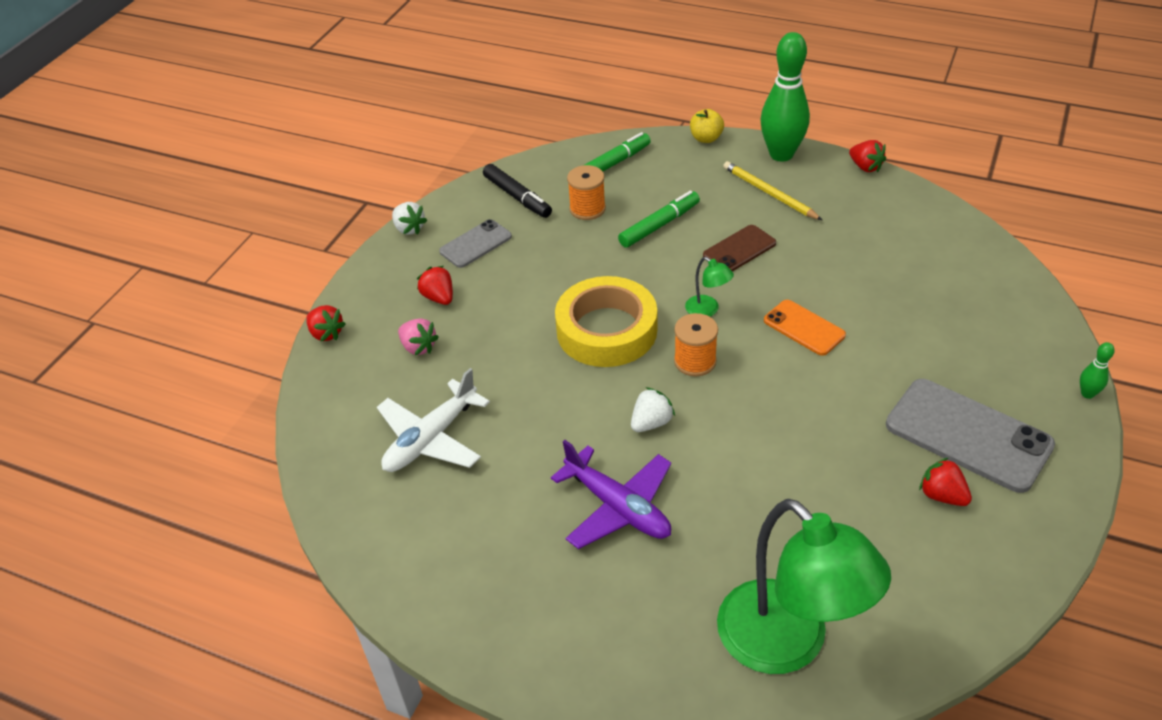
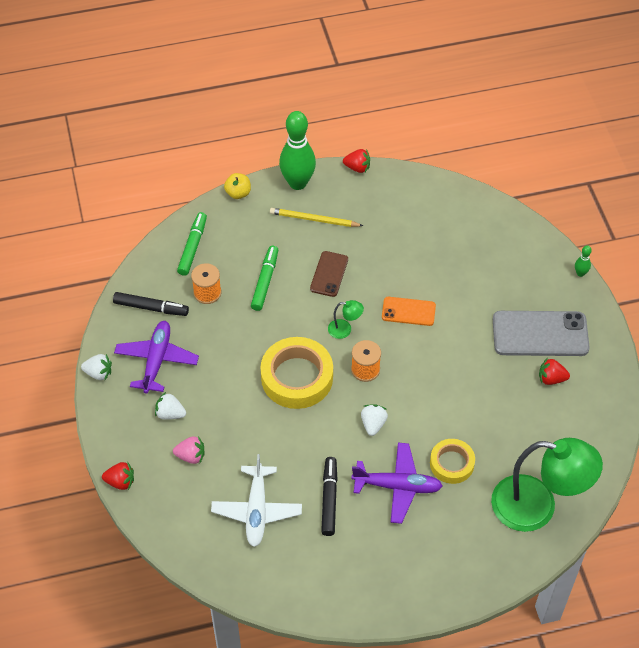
camera: 40 degrees left, 10 degrees up
red strawberry [417,266,453,305] -> white strawberry [155,392,186,420]
grey phone [439,219,512,268] -> purple plane [114,321,199,394]
none -> black marker [321,457,338,536]
none -> yellow tape [430,439,475,484]

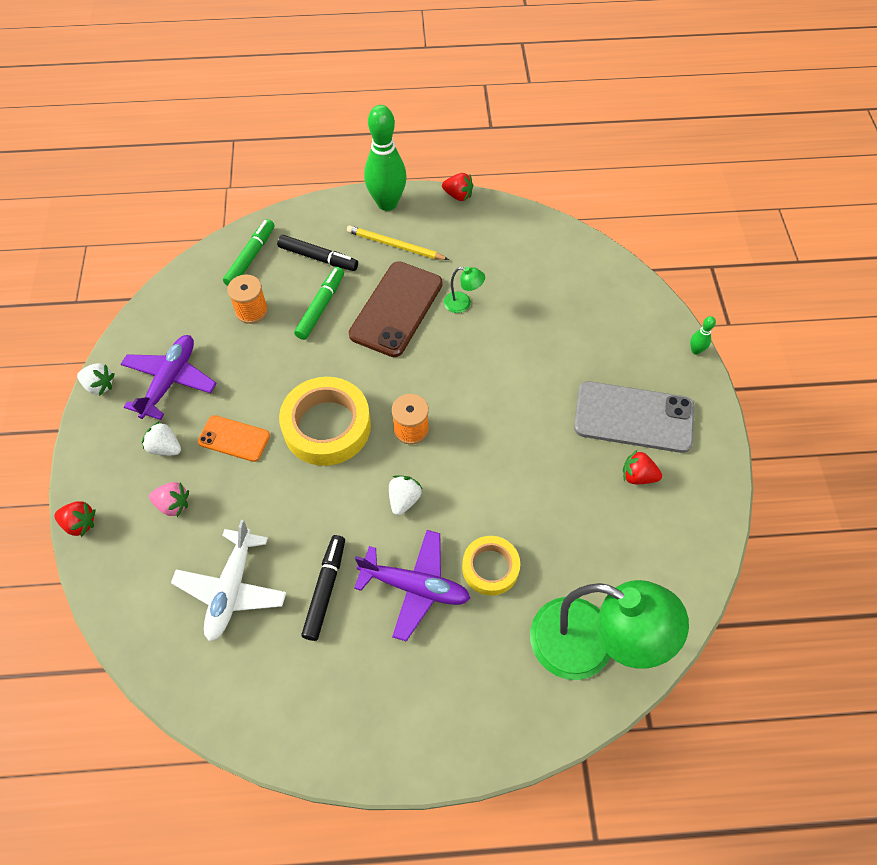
camera: 10 degrees right, 5 degrees up
black marker [113,292,189,316] -> black marker moved to [277,235,358,271]
yellow apple [224,173,251,199] -> none
brown phone [310,251,348,297] -> brown phone [349,261,443,357], size x1.77
green lamp [328,300,364,339] -> green lamp moved to [444,267,485,313]
orange phone [382,297,436,326] -> orange phone moved to [198,415,270,462]

